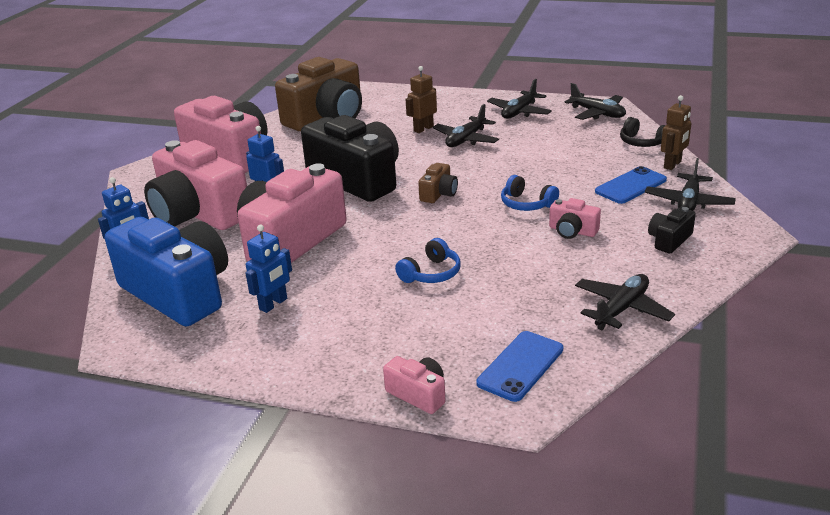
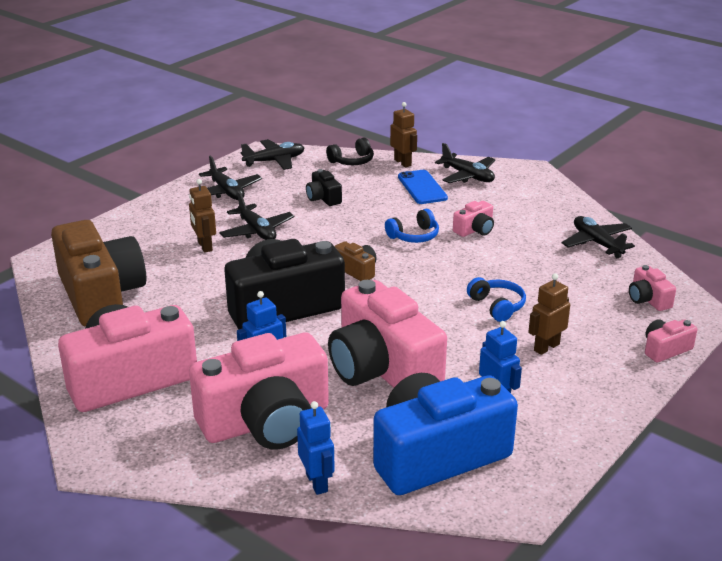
camera: 70 degrees left, 0 degrees up
blue phone [476,331,563,402] -> pink camera [629,265,676,311]
black camera [648,207,696,253] -> black camera moved to [306,169,342,206]
none -> brown robot [528,273,570,355]

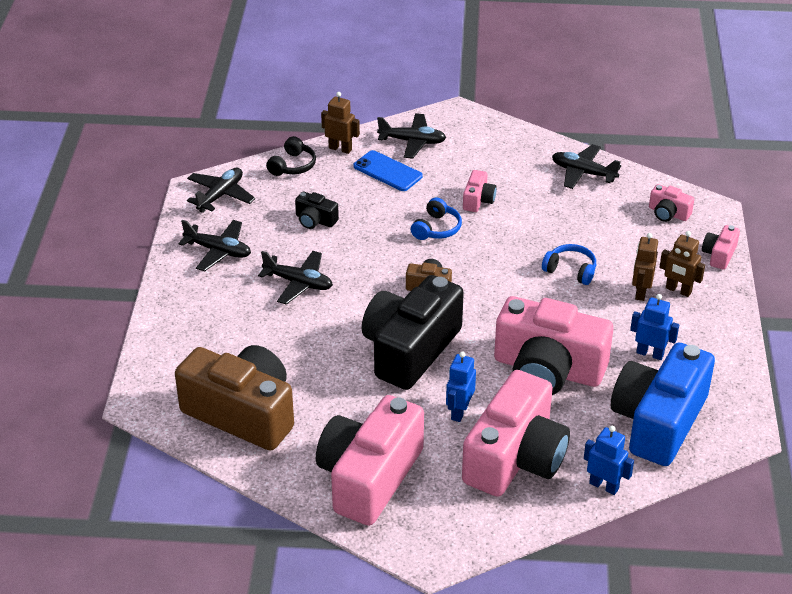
camera: 35 degrees left, 10 degrees up
brown robot [189,179,216,253] -> brown robot moved to [659,231,705,297]

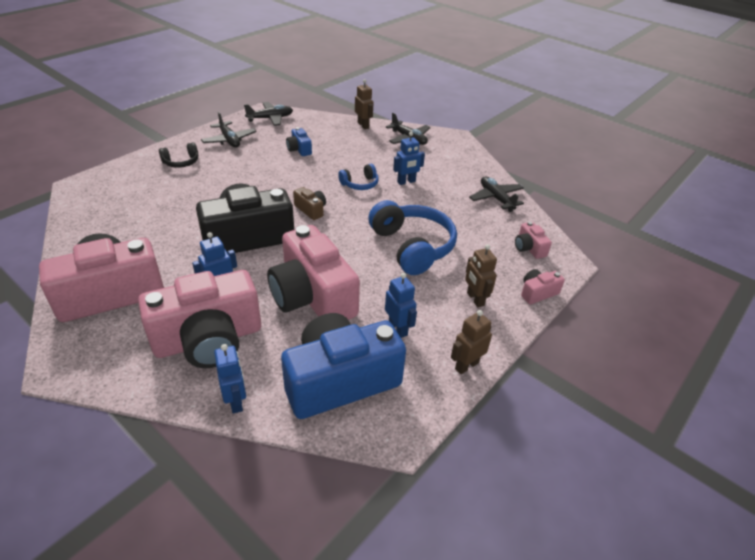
camera: 35 degrees right, 0 degrees up
brown camera [175,345,294,451] -> none
black plane [258,251,333,305] -> none
black headphones [266,136,316,176] -> black headphones moved to [159,143,198,168]
black camera [295,192,339,229] -> blue camera [286,127,312,156]
blue phone [353,150,423,191] -> none
pink camera [463,170,497,212] -> blue robot [393,132,425,185]
blue headphones [542,244,596,285] -> blue headphones [368,200,457,275], size x1.98
brown robot [632,233,658,301] -> brown robot moved to [451,310,492,374]

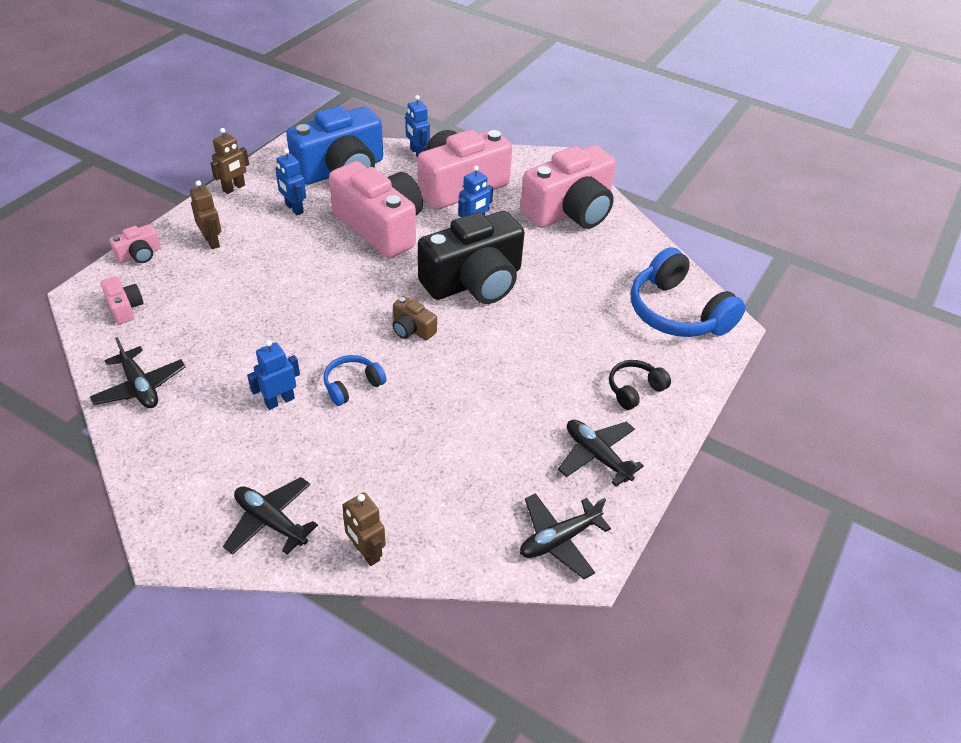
camera: 170 degrees right, 5 degrees up
blue camera [286,127,312,156] -> none
blue headphones [368,200,457,275] -> blue headphones moved to [631,247,746,337]

